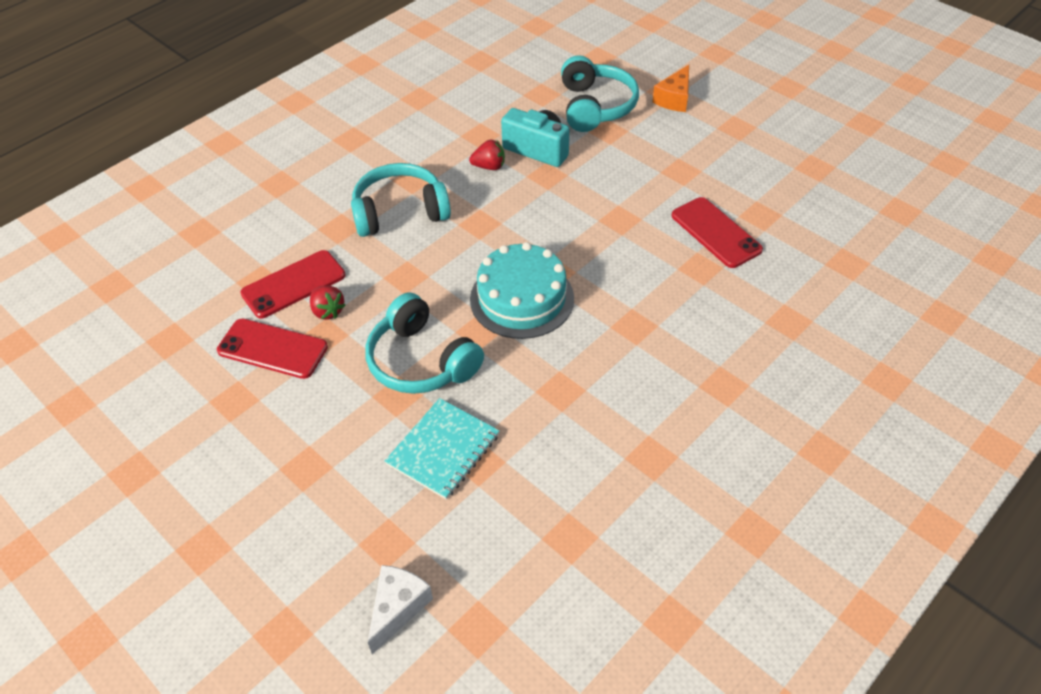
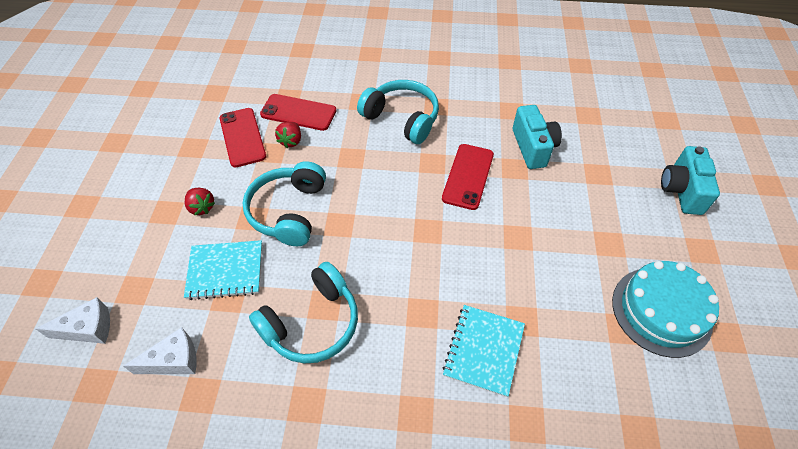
camera: 50 degrees right, 5 degrees up
red strawberry [469,140,505,170] -> red strawberry moved to [185,188,215,215]
turquoise cake [470,242,574,339] -> turquoise cake moved to [612,261,719,358]
turquoise headphones [561,55,639,132] -> turquoise headphones moved to [249,262,358,364]
orange cheese [653,65,689,112] -> turquoise camera [661,146,720,215]
red phone [672,197,763,268] -> red phone moved to [442,144,494,210]
none -> white cheese [124,327,197,374]
none -> turquoise notebook [443,305,525,397]

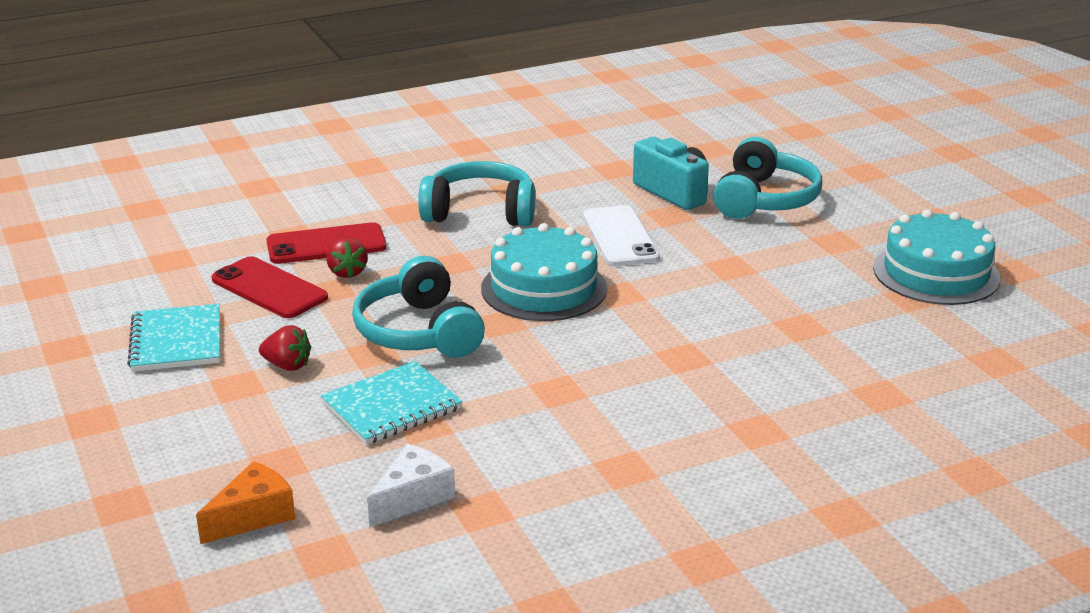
camera: 30 degrees left, 25 degrees down
white cheese [35,297,110,344] -> orange cheese [196,461,295,544]
turquoise headphones [249,262,358,364] -> turquoise headphones moved to [713,137,822,219]
red phone [442,144,494,210] -> white phone [583,205,660,266]
turquoise notebook [443,305,525,397] -> turquoise notebook moved to [127,304,220,372]
turquoise camera [661,146,720,215] -> none
none -> turquoise cake [481,223,607,321]

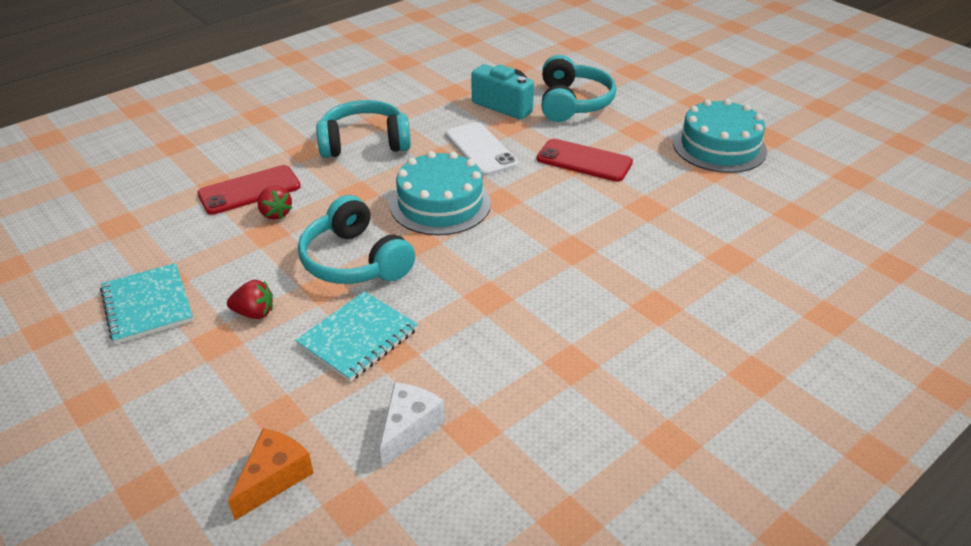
camera: 15 degrees left, 10 degrees up
red phone [212,256,328,318] -> red phone moved to [537,139,633,182]

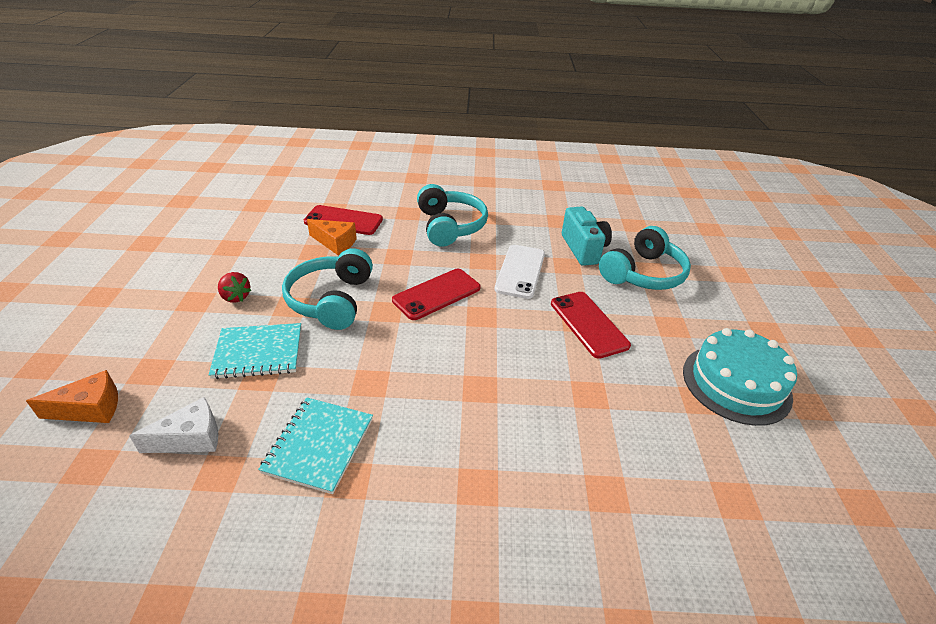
camera: 40 degrees right, 0 degrees up
turquoise notebook [100,263,194,344] -> turquoise notebook moved to [258,397,373,494]
red strawberry [257,186,292,220] -> orange cheese [307,219,357,255]
turquoise headphones [316,100,411,158] -> turquoise headphones turned 45 degrees clockwise [417,184,488,247]
turquoise cake [390,151,491,235] -> red phone [392,269,481,320]

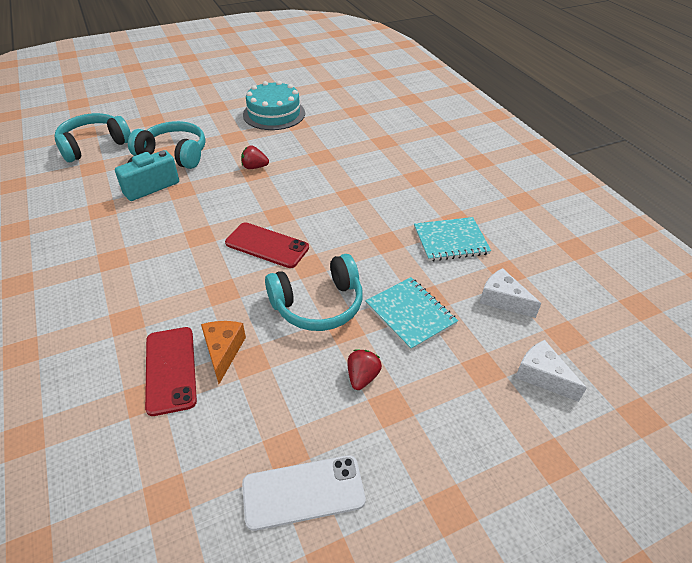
camera: 115 degrees left, 5 degrees up
orange cheese [26,370,118,423] -> white cheese [515,340,587,402]
turquoise headphones [417,184,488,247] -> turquoise headphones moved to [54,113,131,162]
white phone [494,245,545,299] -> white phone moved to [242,455,366,531]
red phone [551,292,631,359] -> red strawberry [241,145,269,169]

